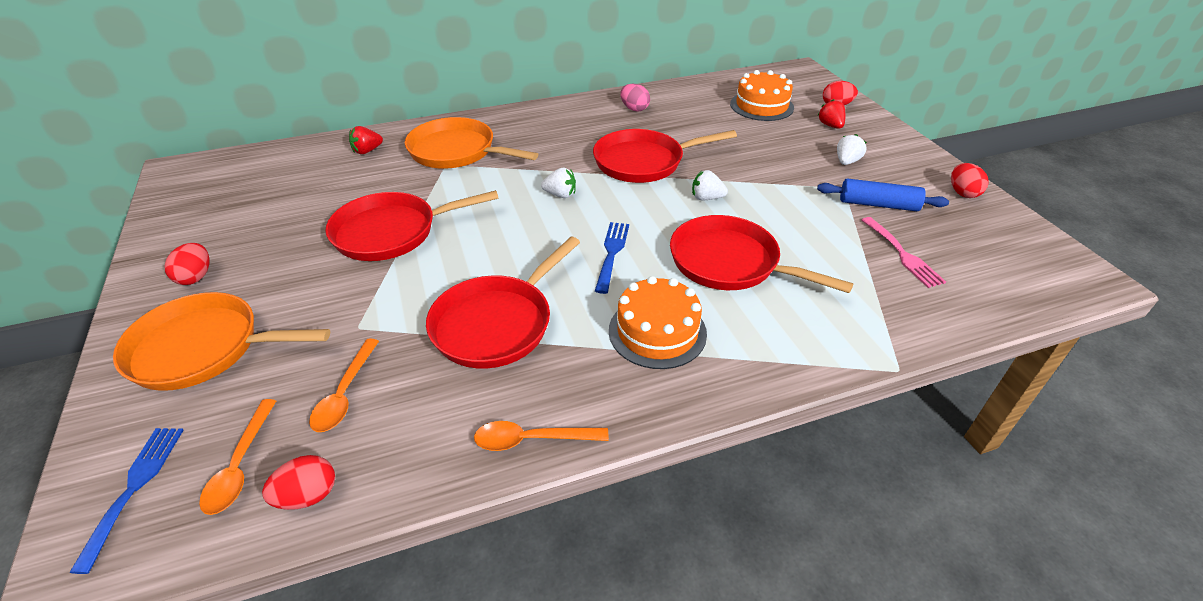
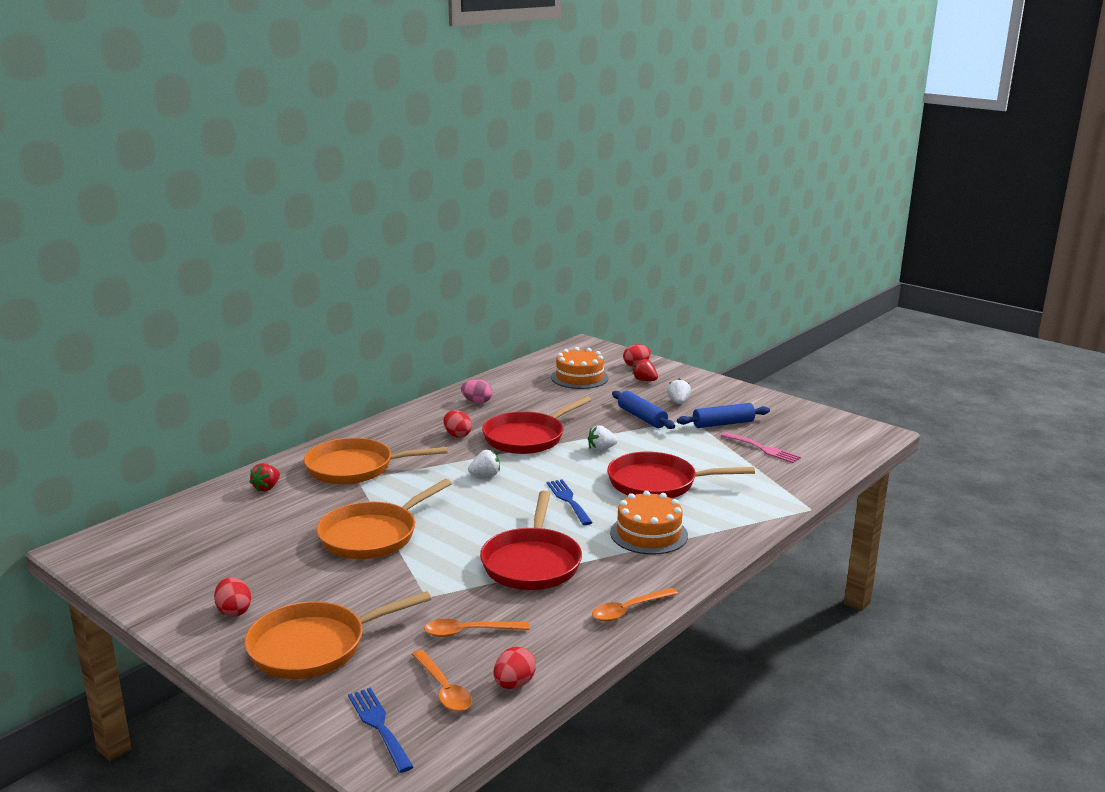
camera: 30 degrees left, 20 degrees down
orange spoon [309,339,379,432] -> orange spoon turned 105 degrees clockwise [424,619,529,637]
red pan [325,190,499,261] -> orange pan [317,479,452,559]
red egg [951,163,989,198] -> red egg moved to [443,410,472,438]
none -> blue rolling pin [612,391,675,429]

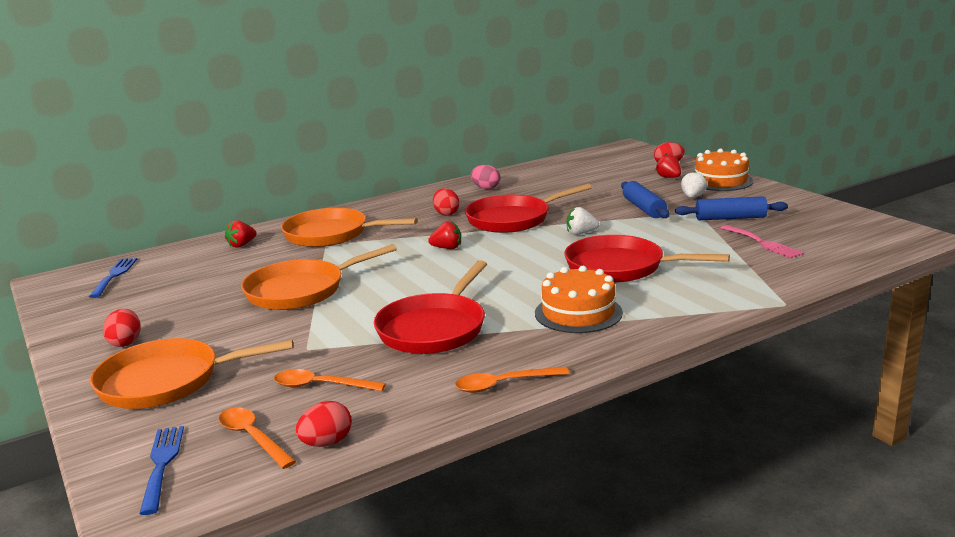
camera: 20 degrees right, 0 degrees up
orange spoon [412,650,472,712] -> orange spoon turned 150 degrees clockwise [219,407,296,469]
white strawberry [468,450,500,476] -> red strawberry [428,221,461,249]
blue fork [547,480,593,525] -> blue fork moved to [89,258,137,298]
orange cake [551,347,608,389] -> orange cake moved to [695,149,753,191]

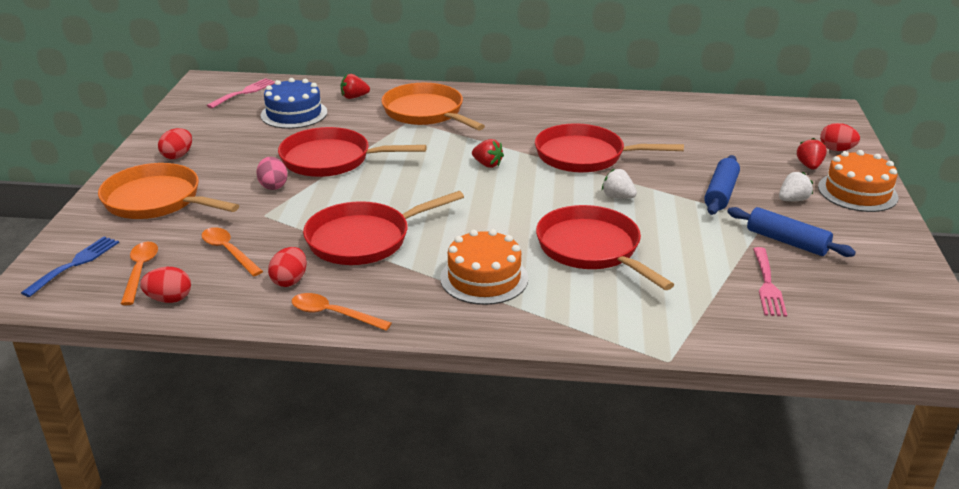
camera: 35 degrees right, 10 degrees up
blue fork [89,258,137,298] -> pink fork [207,78,275,108]
orange pan [241,244,397,310] -> red pan [278,127,427,177]
red egg [433,188,459,216] -> red egg moved to [268,247,307,287]
pink egg [471,165,500,189] -> pink egg moved to [256,157,288,190]
none -> blue cake [261,78,327,129]

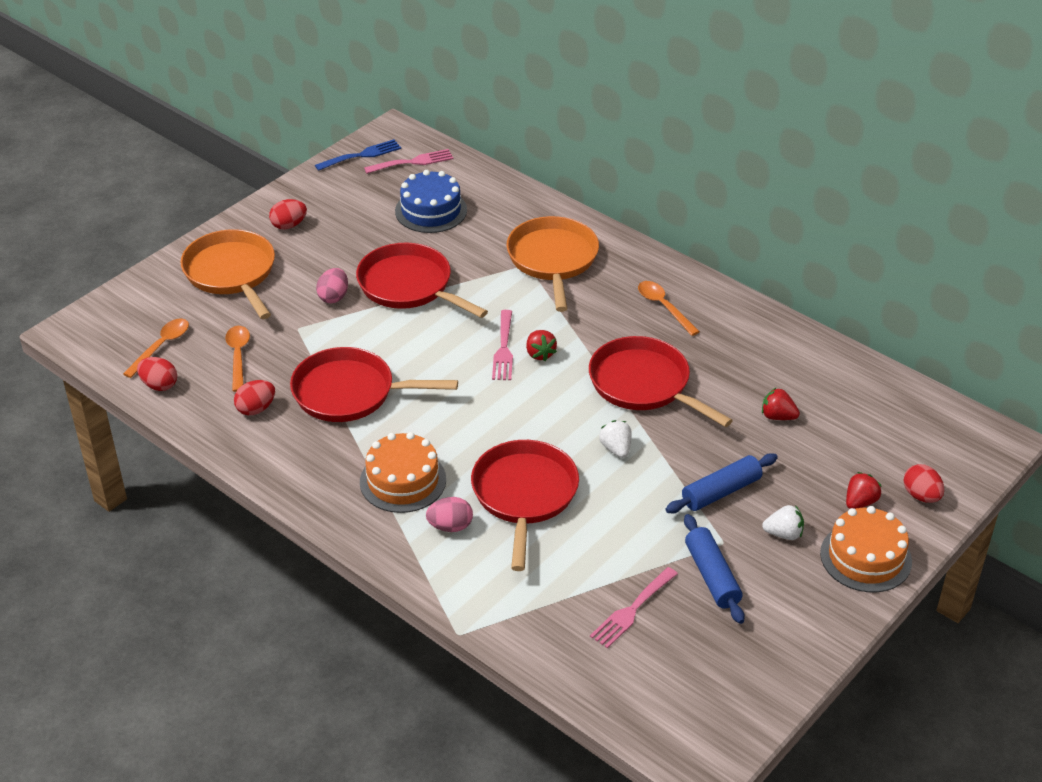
camera: 35 degrees right, 10 degrees up
blue fork [21,236,119,297] -> blue fork moved to [315,139,401,171]
orange spoon [292,293,392,331] -> orange spoon moved to [638,281,700,336]
red strawberry [341,74,370,99] -> red strawberry moved to [762,388,800,420]
none -> pink egg [426,497,473,532]
none -> pink fork [492,310,513,380]

